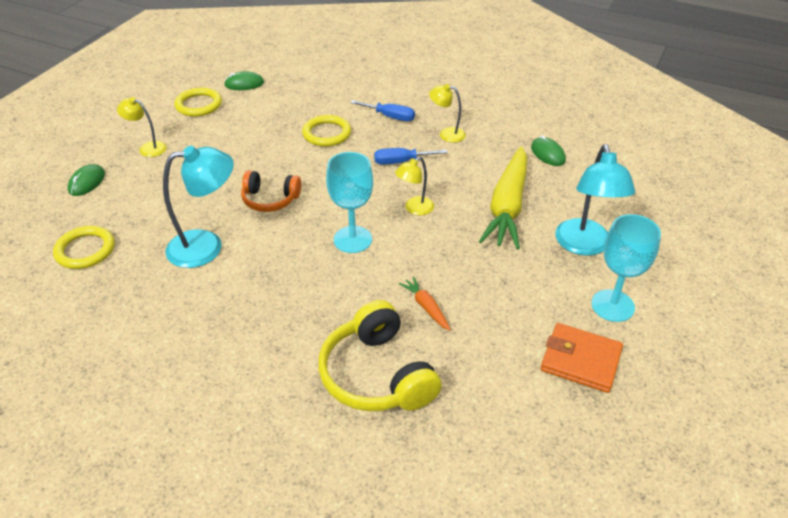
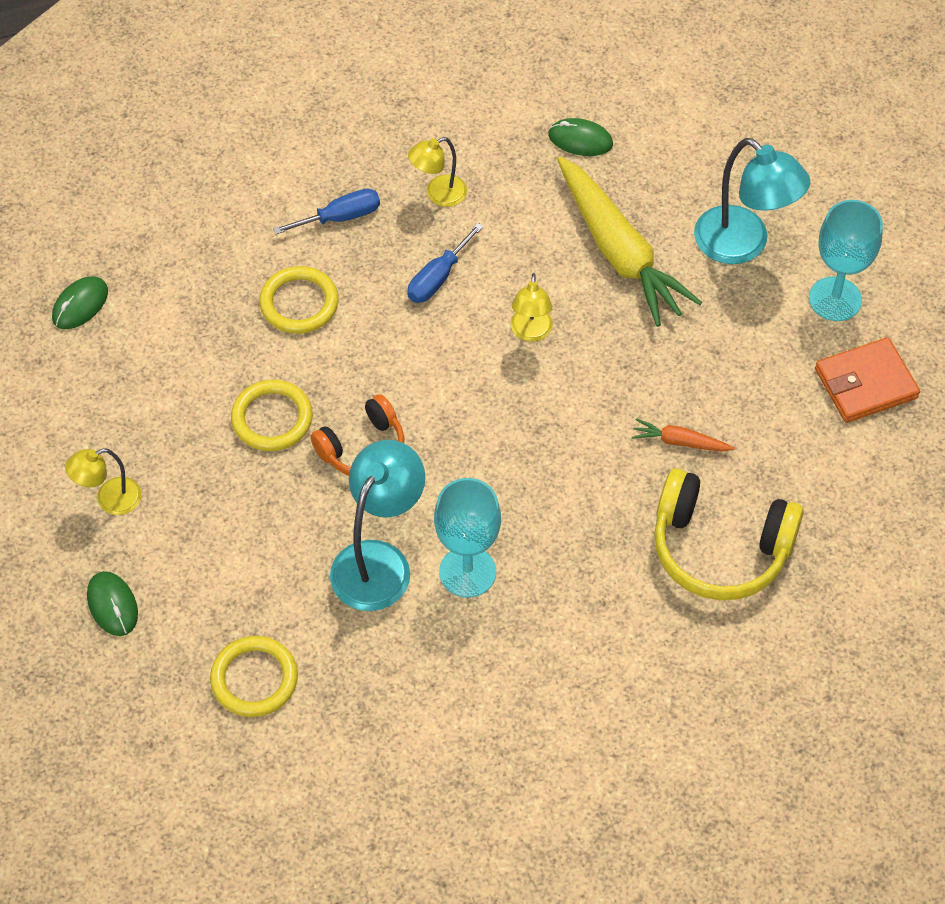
camera: 45 degrees left, 15 degrees up
yellow ring [174,87,222,117] -> yellow ring moved to [231,380,313,451]
turquoise goblet [326,152,373,253] -> turquoise goblet moved to [434,478,501,598]

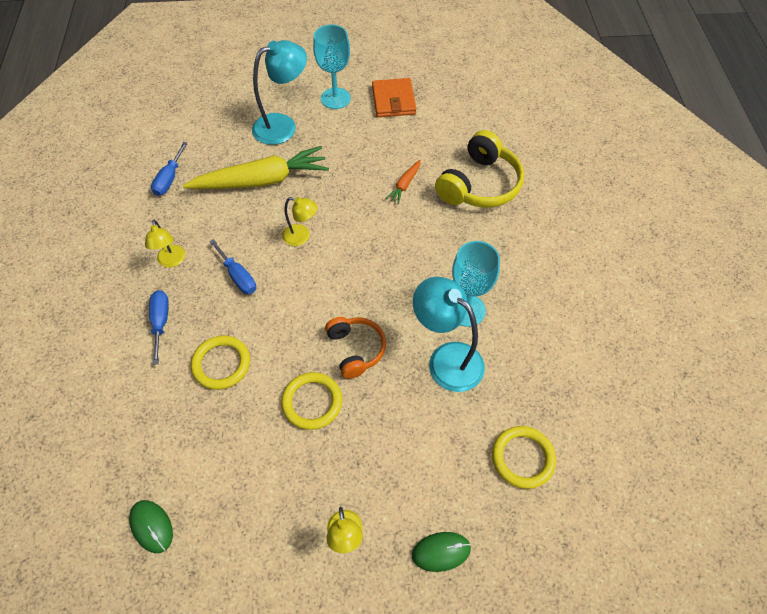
camera: 75 degrees left, 0 degrees up
green mouse [548,118,613,156] -> blue screwdriver [151,142,188,196]

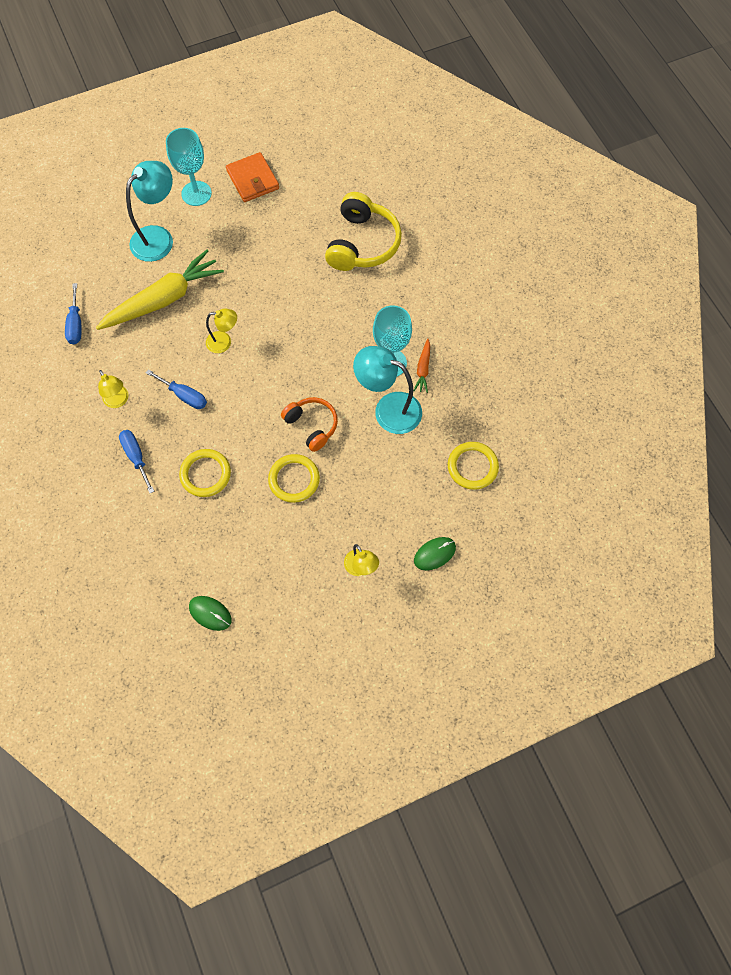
camera: 20 degrees left, 10 degrees up
orange carrot [386,160,421,204] -> orange carrot moved to [413,339,430,393]

